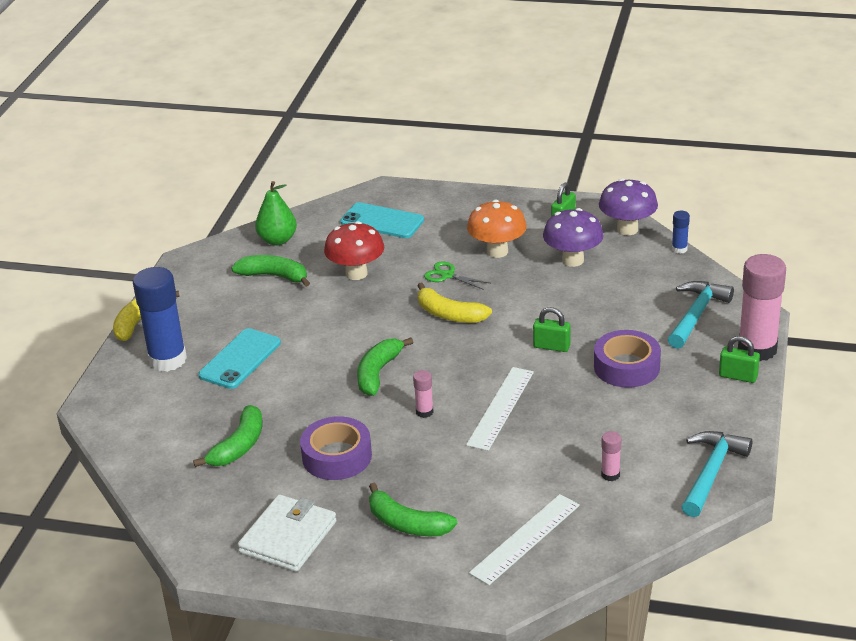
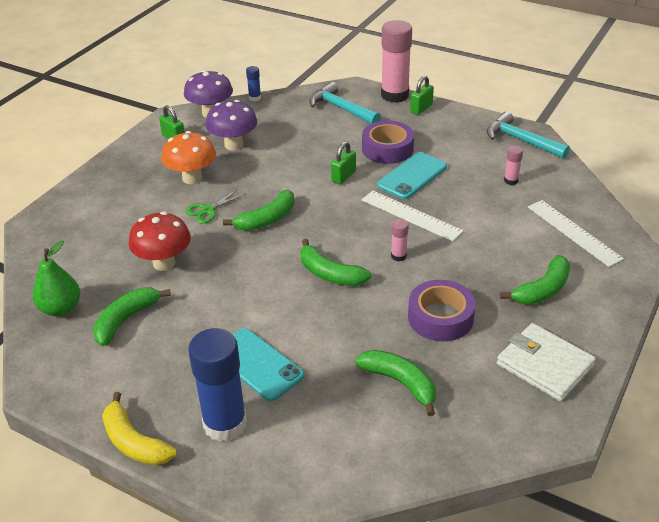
camera: 75 degrees left, 5 degrees up
turquoise phone [340,202,424,238] -> turquoise phone moved to [377,152,447,199]
yellow banana [417,282,492,323] -> green banana [223,190,295,231]

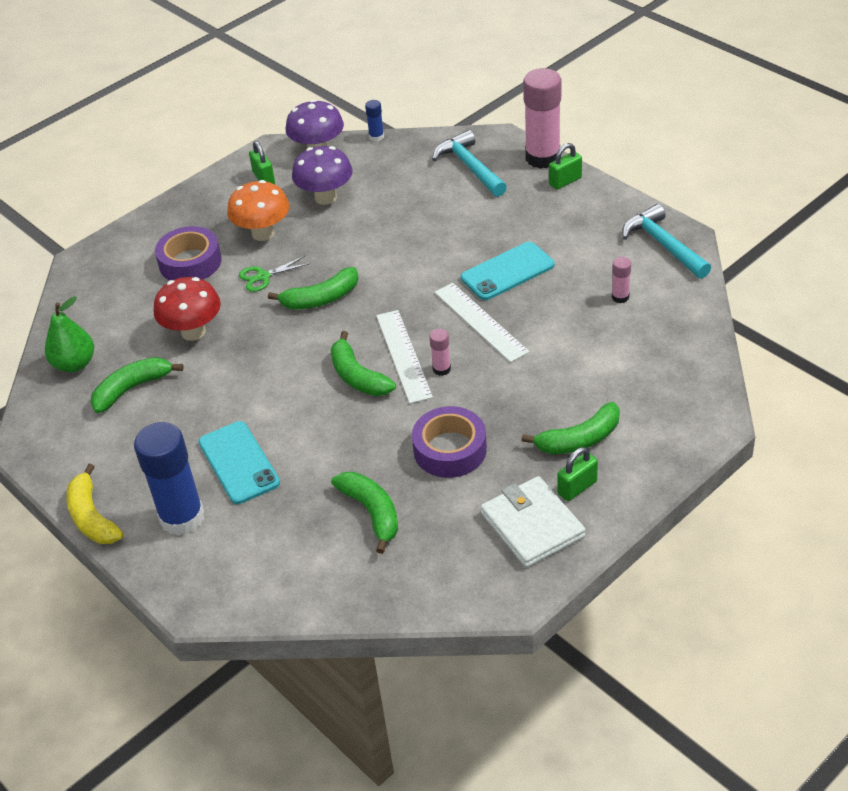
camera: 20 degrees right, 5 degrees up
green padlock [331,142,356,185] -> green padlock moved to [557,447,598,501]
purple tape [362,121,414,164] -> purple tape moved to [155,226,222,281]
white ruler [528,200,624,267] -> white ruler moved to [376,310,433,404]

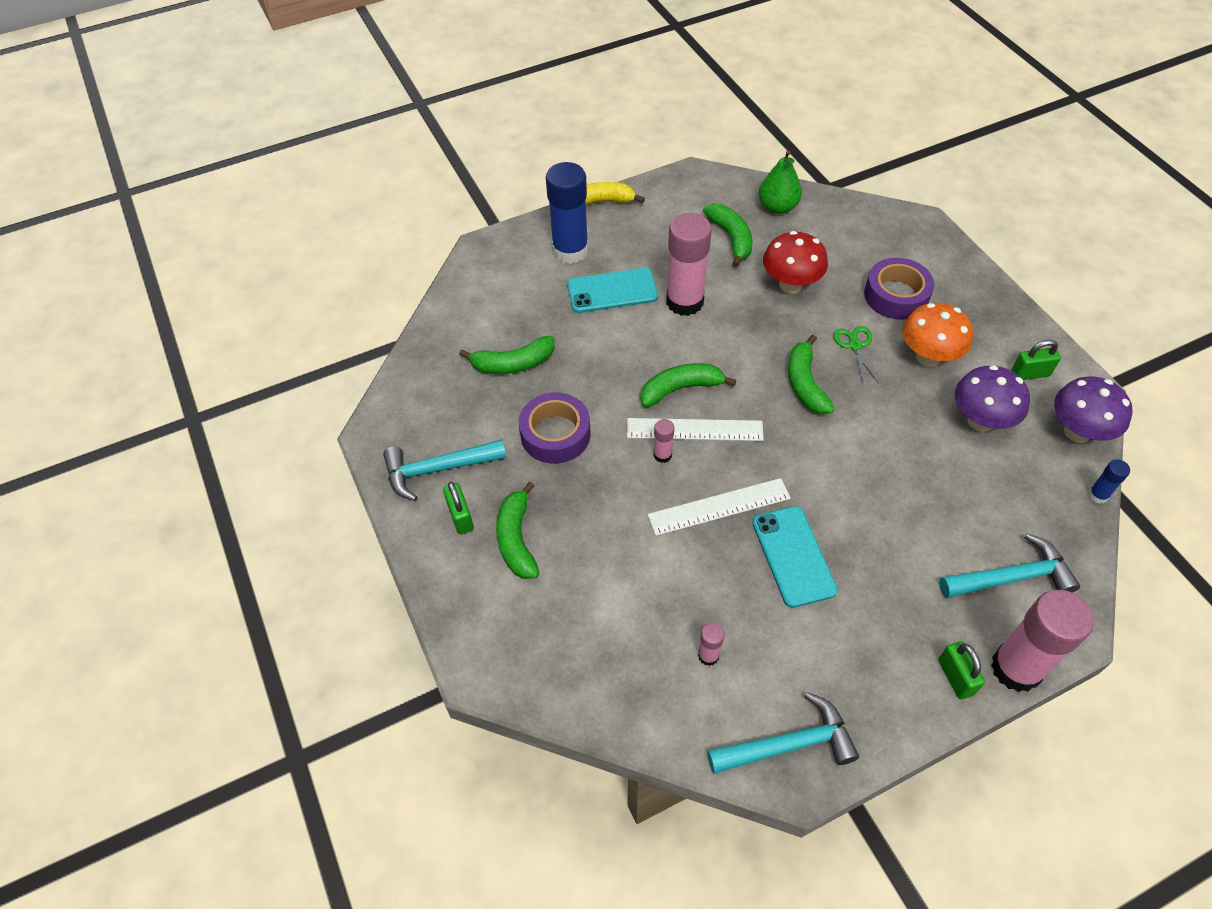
camera: 105 degrees right, 10 degrees up
white wallet [481,476,585,568] -> turquoise hammer [383,439,506,501]
none -> pink glue stick [666,213,712,316]

